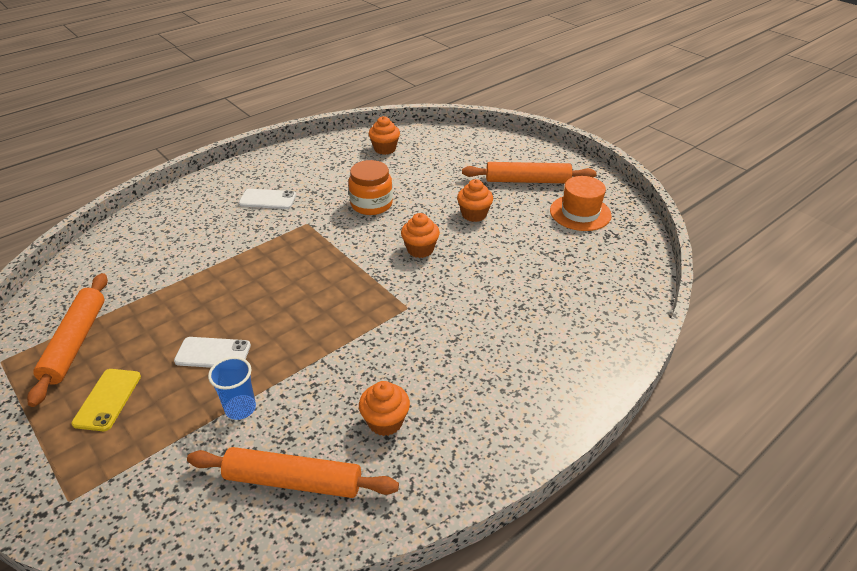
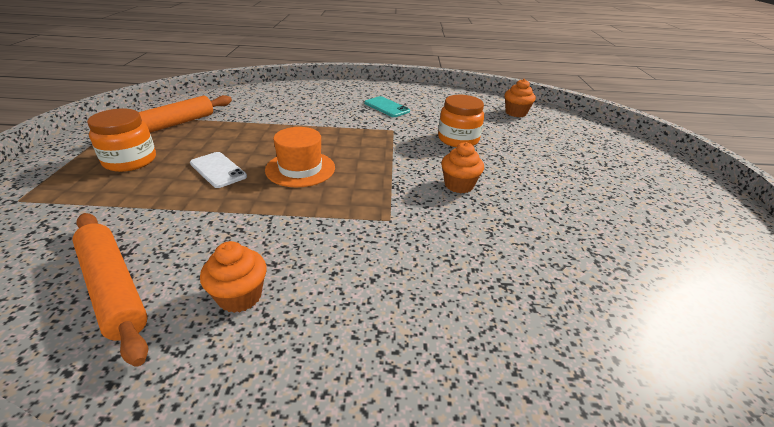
camera: 40 degrees right, 5 degrees down
yellow phone [72,369,141,431] -> orange jar [87,109,156,172]
blue cup [208,357,256,420] -> none
white phone [239,189,296,209] -> turquoise phone [364,96,410,117]
orange cupcake [457,179,493,222] -> none
orange rolling pin [462,162,596,183] -> none
orange hat [550,176,612,231] -> orange hat moved to [265,127,335,187]

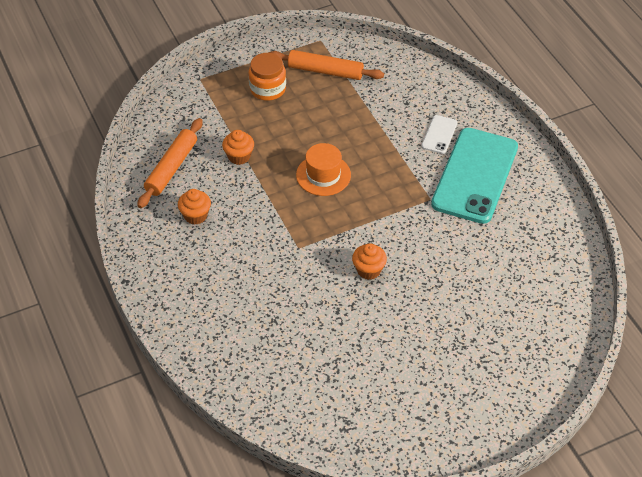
camera: 65 degrees right, 15 degrees up
white phone [190,152,247,188] -> white phone moved to [422,115,457,154]
turquoise phone [364,96,410,117] -> turquoise phone [431,128,518,224], size x2.34
orange jar [438,95,484,147] -> none
orange cupcake [504,79,536,117] -> orange cupcake moved to [222,130,254,165]

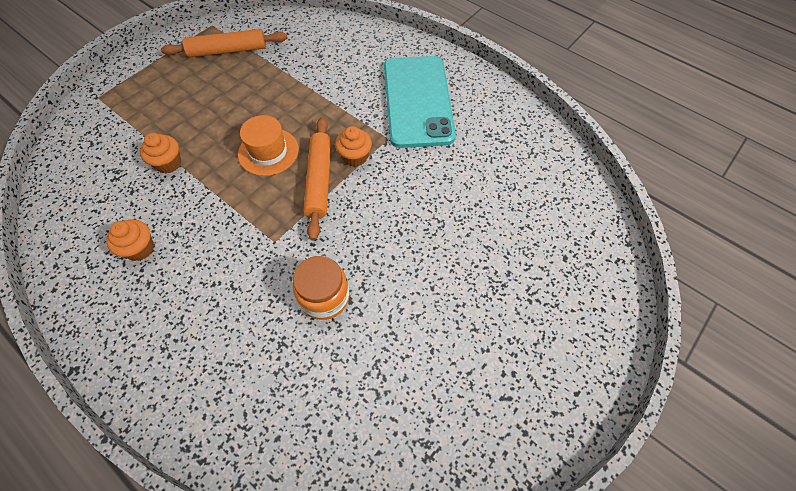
camera: 25 degrees left, 10 degrees up
orange rolling pin [137,118,202,208] -> orange rolling pin moved to [303,117,331,241]
orange jar [249,53,286,101] -> orange jar moved to [293,256,350,320]
orange cupcake [352,243,387,280] -> orange cupcake moved to [335,126,372,167]
white phone [422,115,457,154] -> none

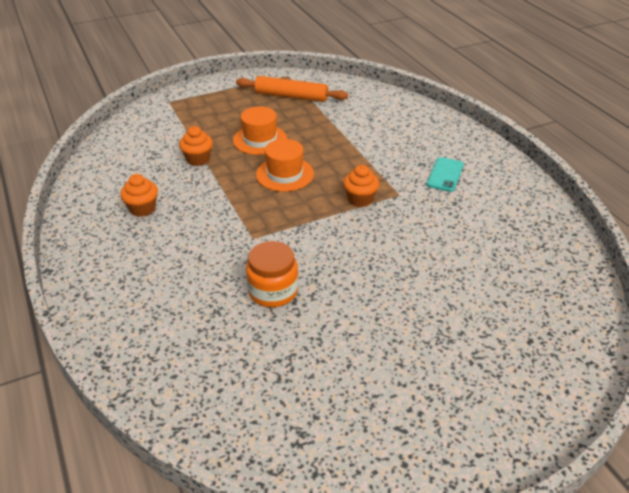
camera: 25 degrees right, 20 degrees down
orange rolling pin [303,117,331,241] -> none
turquoise phone [384,56,456,148] -> turquoise phone [427,157,464,192], size x0.43
none -> orange hat [233,107,287,155]

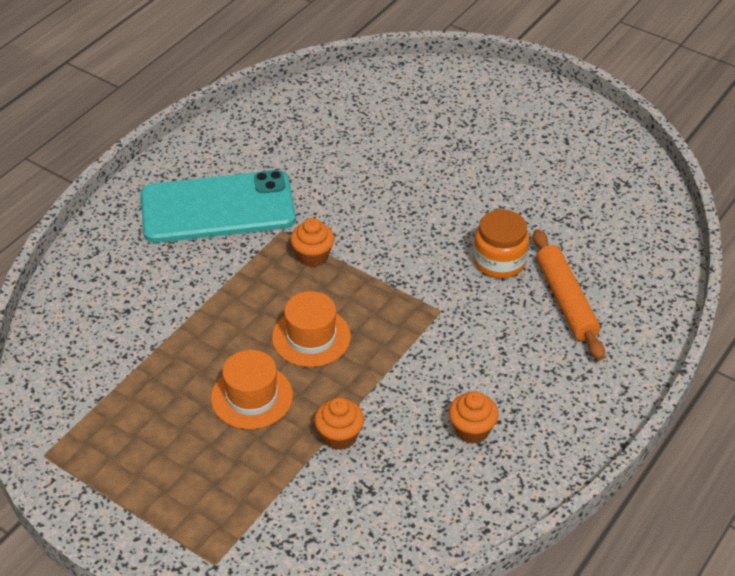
camera: 120 degrees left, 5 degrees up
orange rolling pin [236,76,348,102] -> orange rolling pin moved to [533,229,605,360]
turquoise phone [427,157,464,192] -> turquoise phone [140,170,296,243], size x2.34

